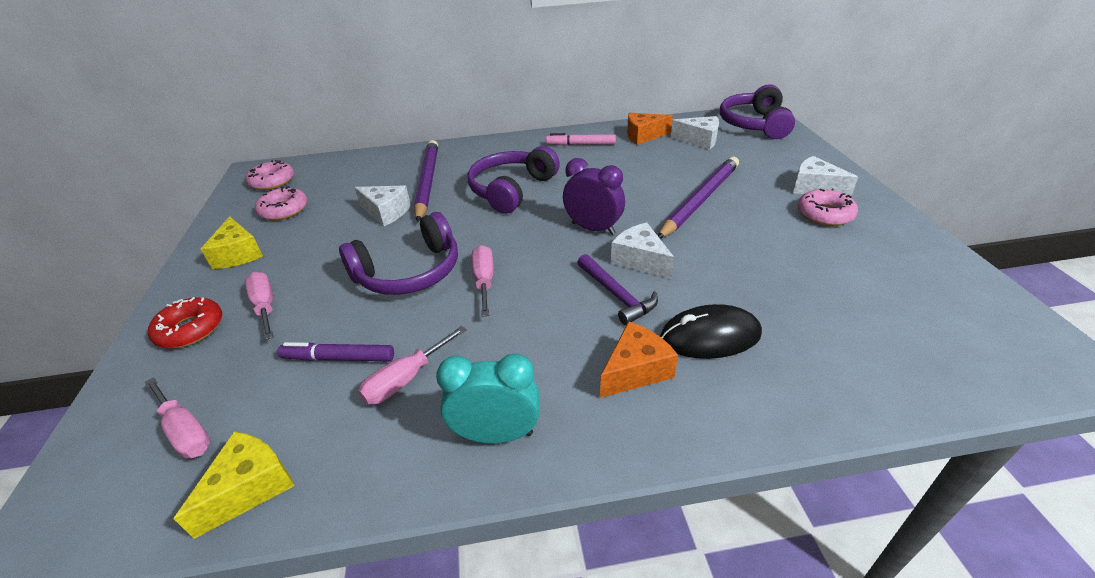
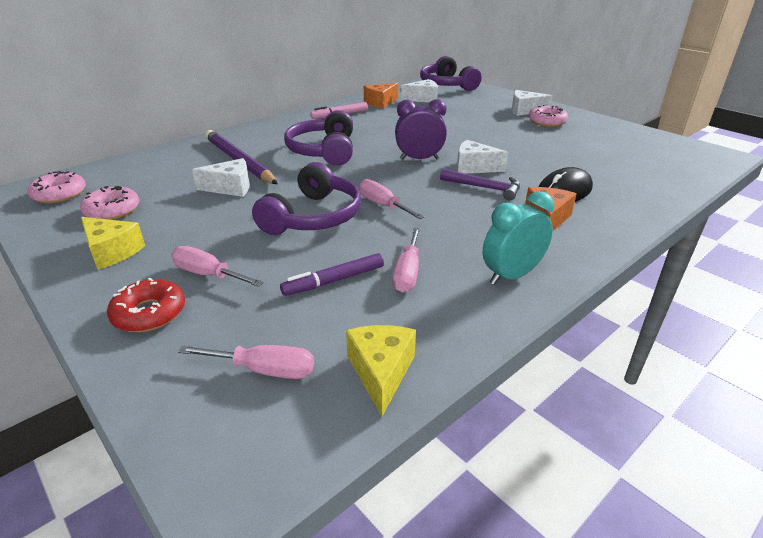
camera: 35 degrees left, 5 degrees down
purple pencil [658,157,739,238] -> none

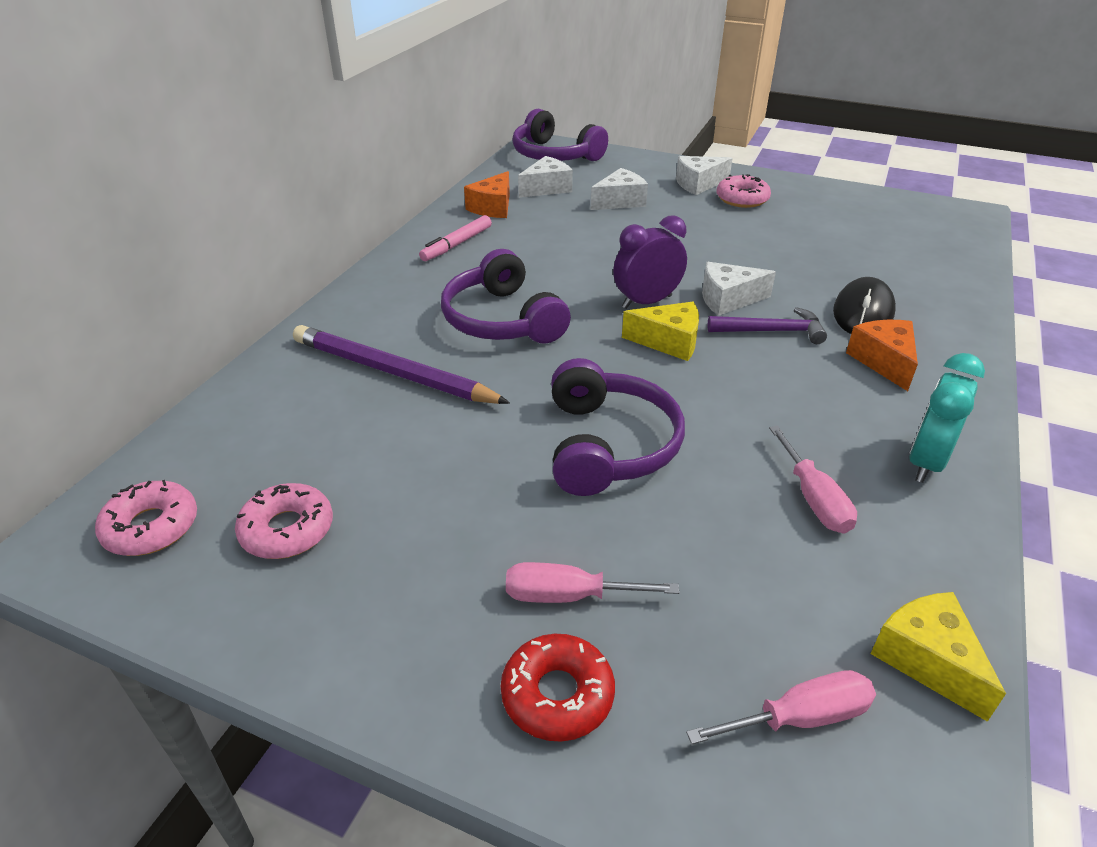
camera: 25 degrees left, 5 degrees up
yellow cheese [81,217,145,269] -> yellow cheese moved to [622,302,699,361]
white cheese [192,158,250,197] -> white cheese moved to [591,168,648,210]
purple marker [280,253,384,296] -> none
pink screwdriver [359,179,425,219] -> none

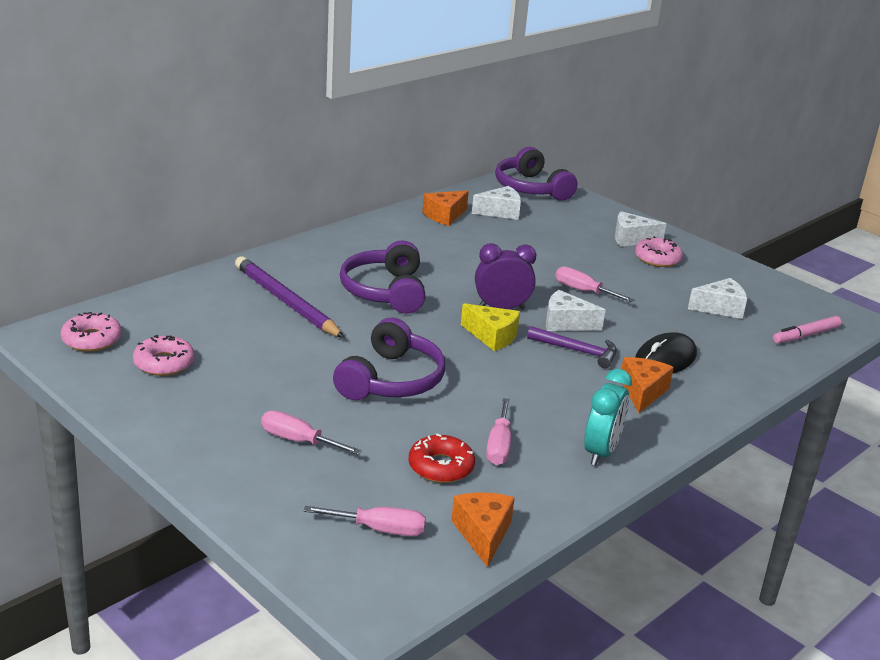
camera: 20 degrees right, 10 degrees down
pink marker [419,215,492,261] -> pink marker moved to [773,316,841,343]
red donut [501,634,615,742] -> red donut moved to [409,433,475,483]
white cheese [591,168,648,210] -> white cheese moved to [688,278,747,319]
yellow cheese [870,592,1006,722] -> orange cheese [451,492,515,568]
turquoise clock [909,353,985,483] -> turquoise clock turned 150 degrees clockwise [584,369,632,466]
none -> pink screwdriver [555,266,635,302]

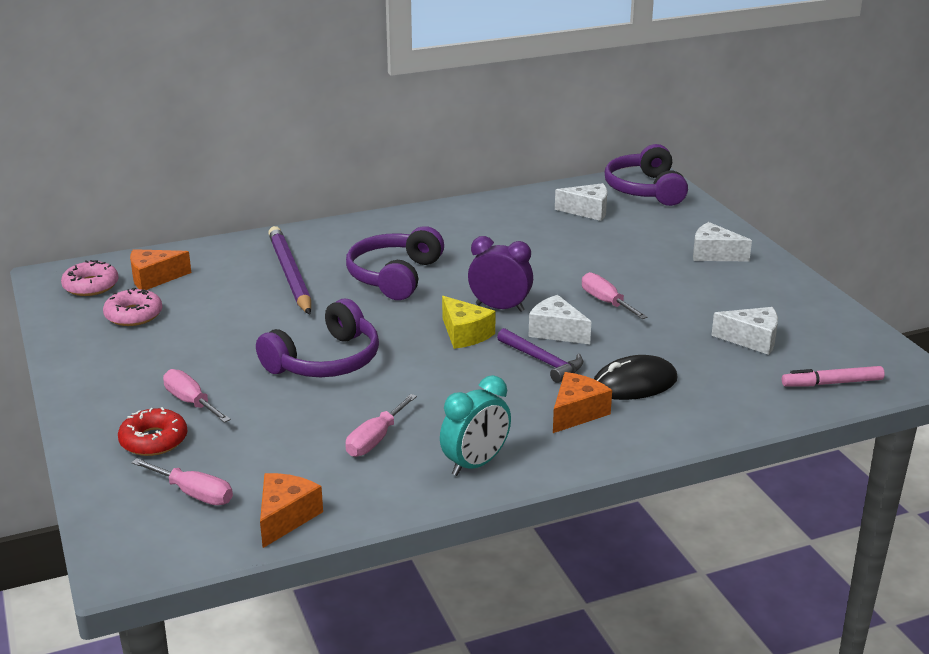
camera: 25 degrees right, 0 degrees up
red donut [409,433,475,483] -> red donut moved to [118,407,187,456]
orange cheese [422,190,469,226] -> orange cheese moved to [130,249,191,290]
pink donut [635,236,683,267] -> none

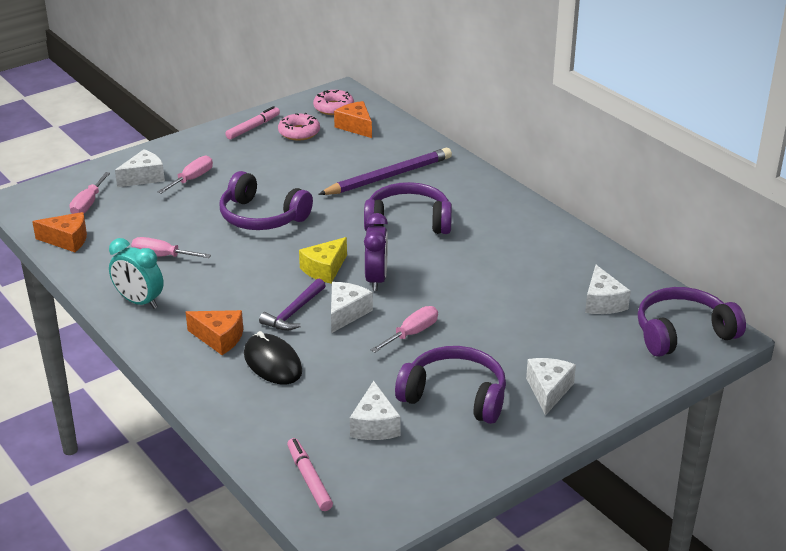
camera: 75 degrees right, 5 degrees up
red donut [118,407,187,456] -> white cheese [115,149,165,187]
none -> pink marker [225,106,280,140]
none -> purple headphones [395,346,506,424]

